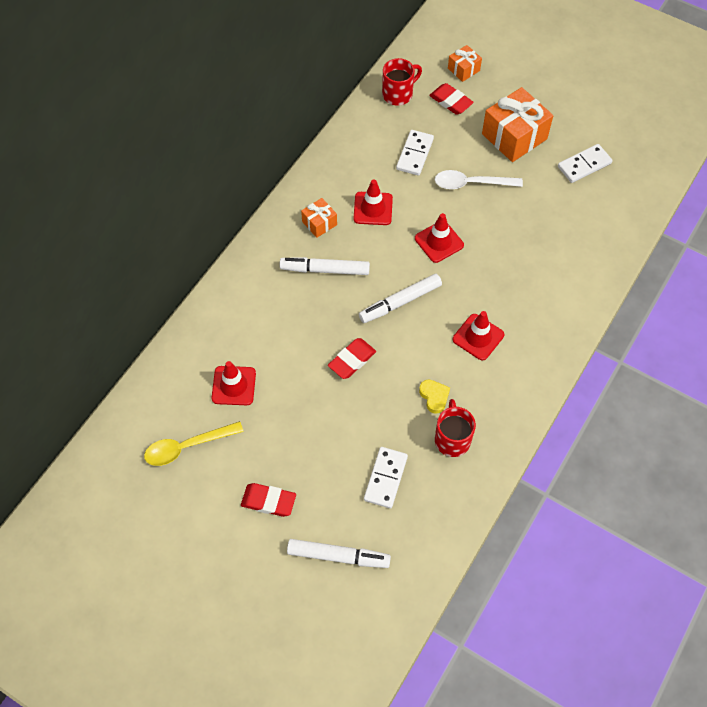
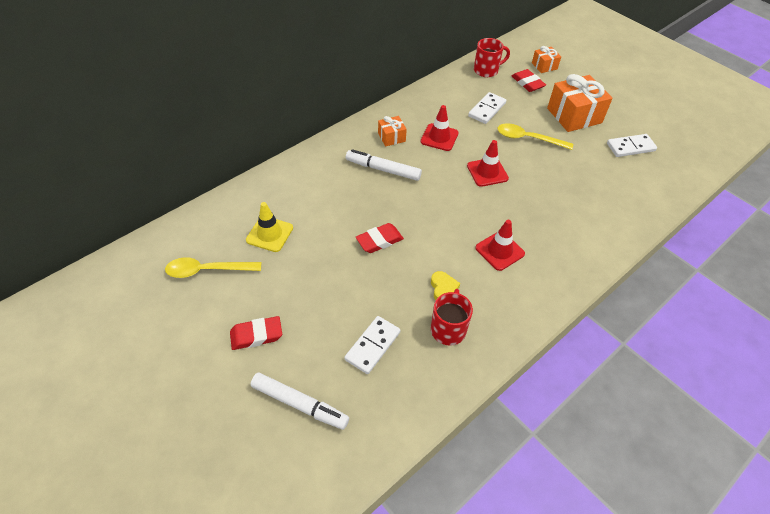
camera: 15 degrees right, 10 degrees down
red traffic cone [212,361,256,405] -> yellow traffic cone [246,202,293,252]
red eraser [241,483,296,517] -> red eraser turned 45 degrees counterclockwise [230,316,282,350]
white marker [359,274,442,323] -> none
white spoon [435,170,523,189] -> yellow spoon [498,123,573,150]

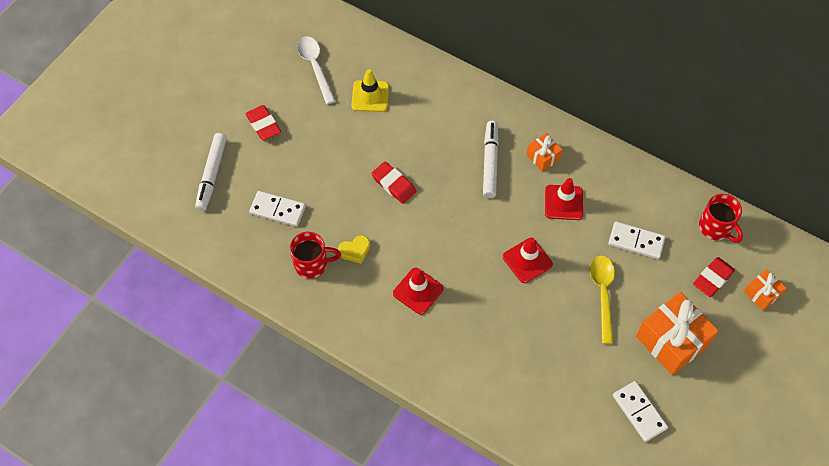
camera: 75 degrees right, 10 degrees up
yellow spoon [165,257,261,278] -> white spoon [297,36,336,104]

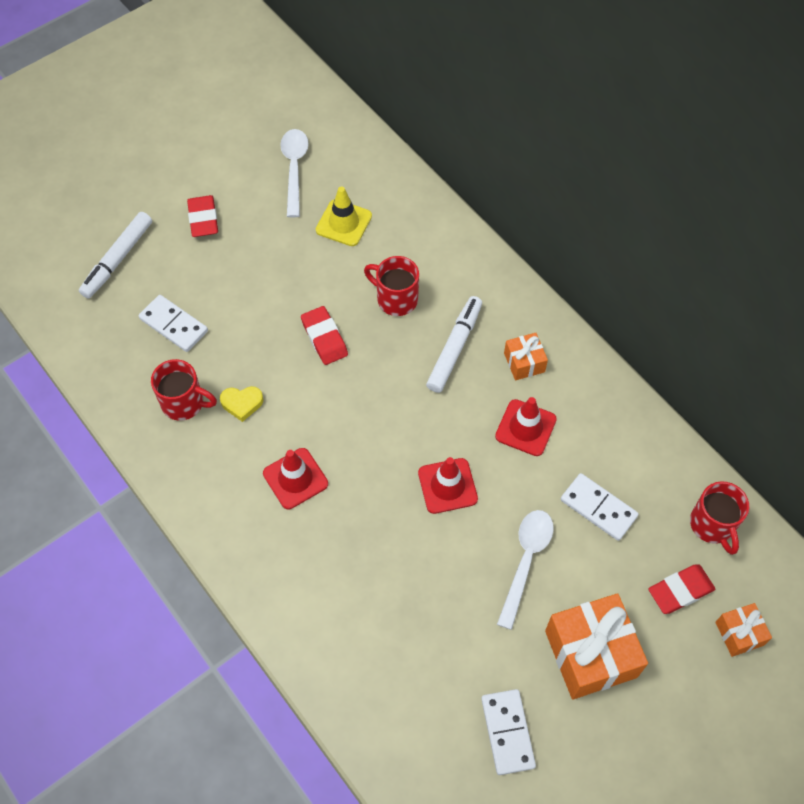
camera: 20 degrees right, 0 degrees up
yellow spoon [590,256,615,344] -> white spoon [497,510,554,630]
none -> red mug [364,256,419,316]

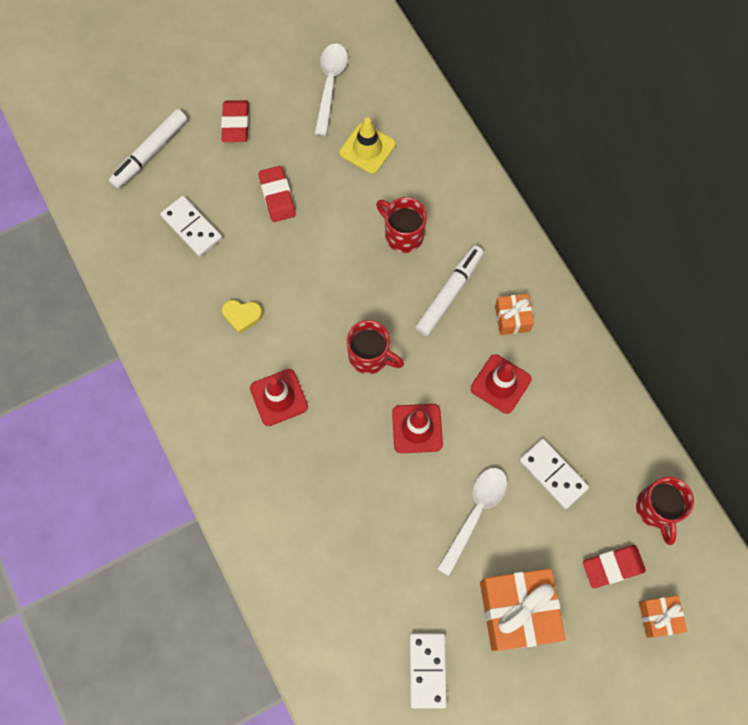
camera: 10 degrees right, 10 degrees up
red mug [151,359,217,421] -> red mug moved to [347,320,404,374]
red eraser [301,306,348,365] -> red eraser moved to [258,166,296,222]

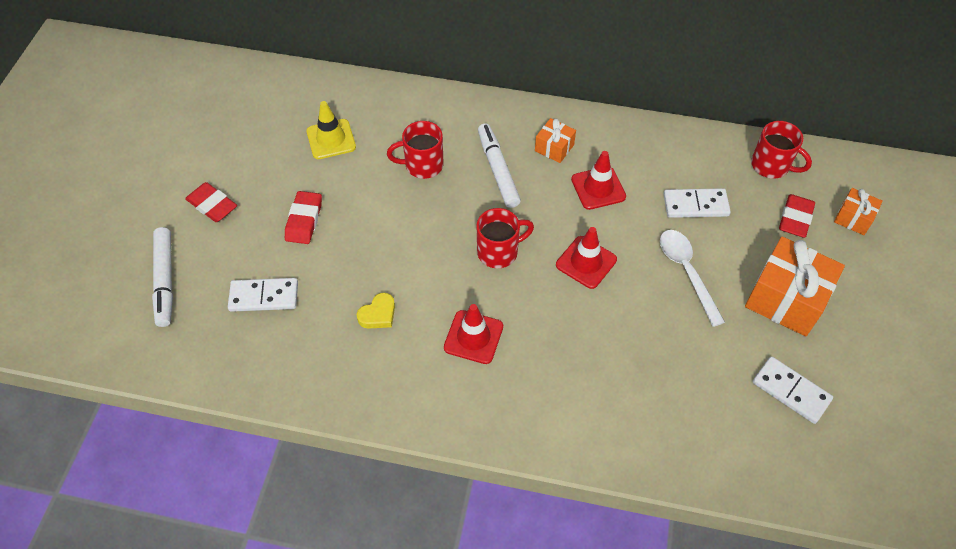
camera: 50 degrees left, 15 degrees down
red eraser [258,166,296,222] -> red eraser turned 75 degrees clockwise [285,191,322,244]
white spoon [314,44,348,136] -> none

